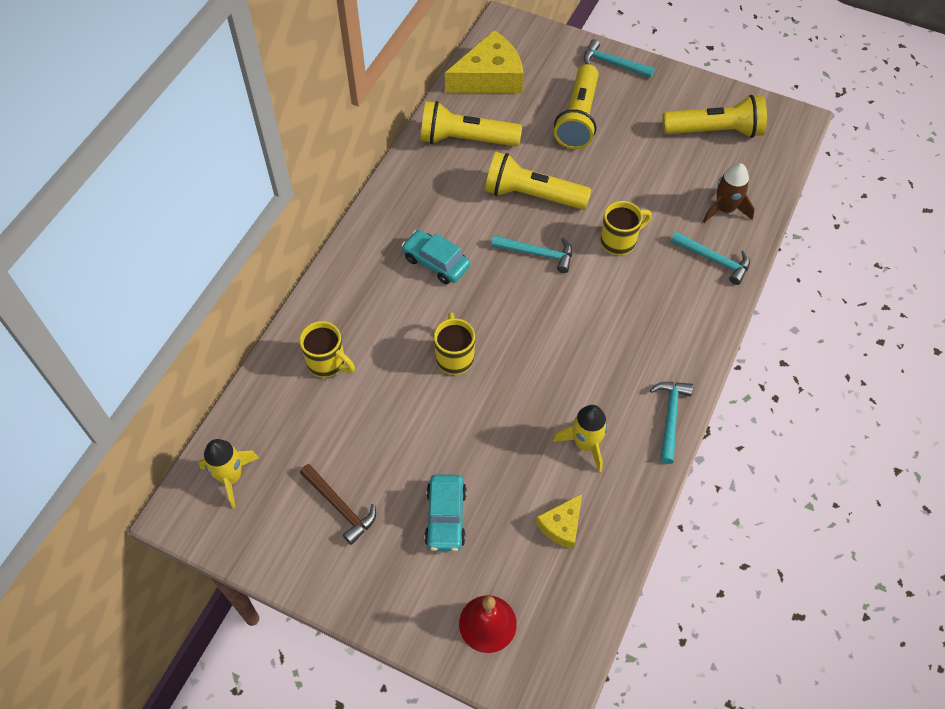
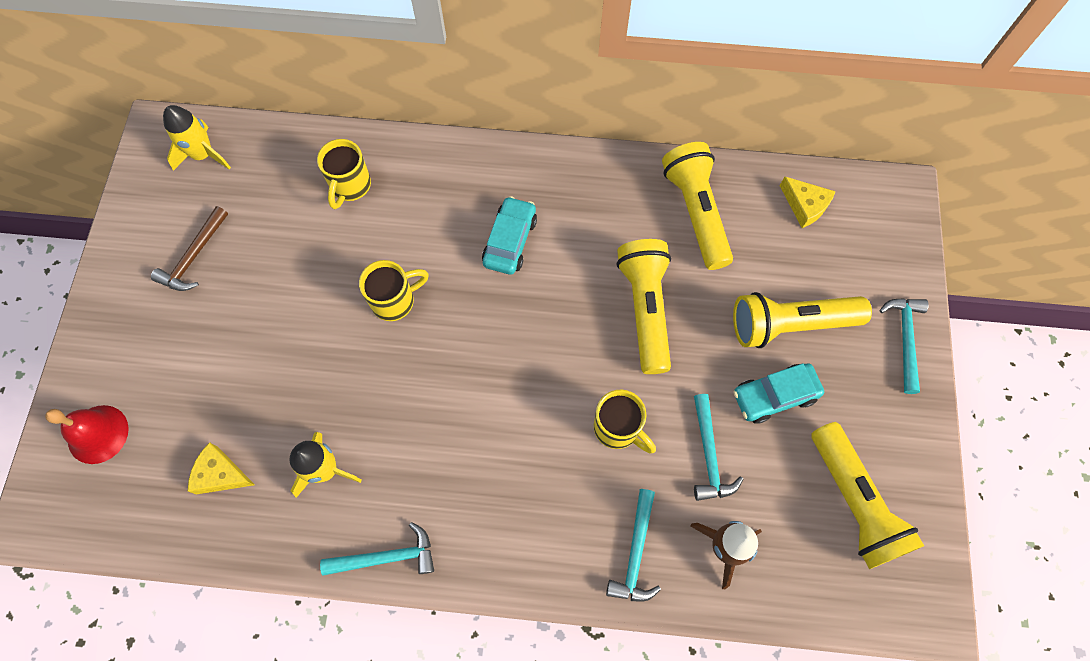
camera: 70 degrees right, 10 degrees up
turquoise car [424,474,467,551] -> turquoise car moved to [733,363,824,424]
yellow cheese [445,30,523,93] -> yellow cheese [780,176,836,228], size x0.52
turquoise hammer [491,235,572,273] -> turquoise hammer moved to [694,394,743,501]

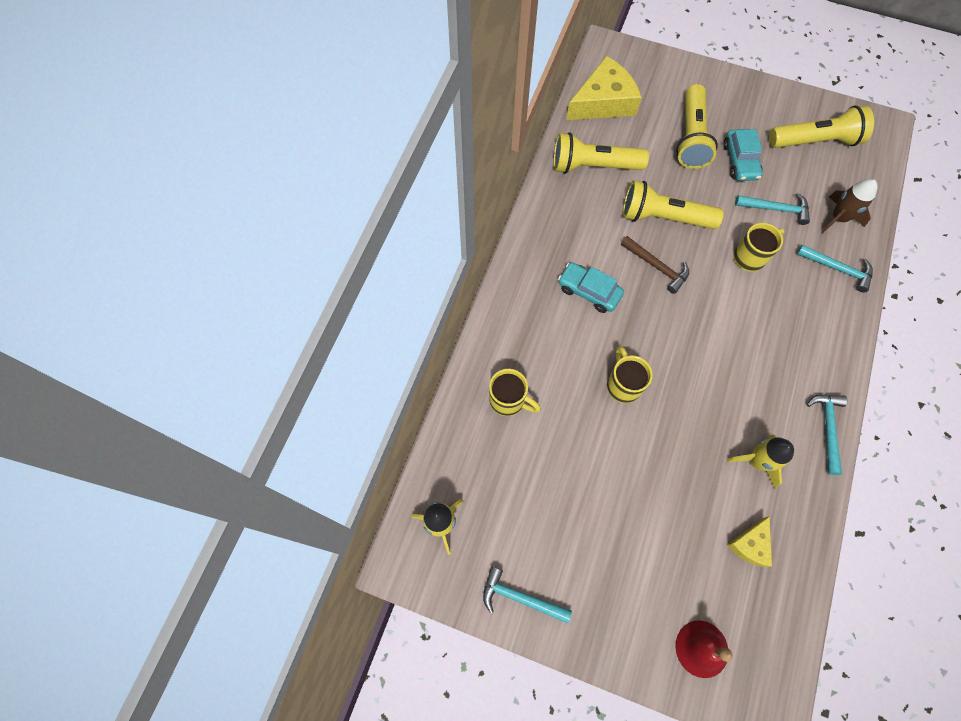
camera: 75 degrees left, 0 degrees up
brown hammer [151,206,228,291] -> brown hammer moved to [621,236,689,294]
yellow cheese [780,176,836,228] -> yellow cheese [566,56,642,120], size x1.90
turquoise hammer [880,298,929,394] -> turquoise hammer moved to [483,566,572,623]

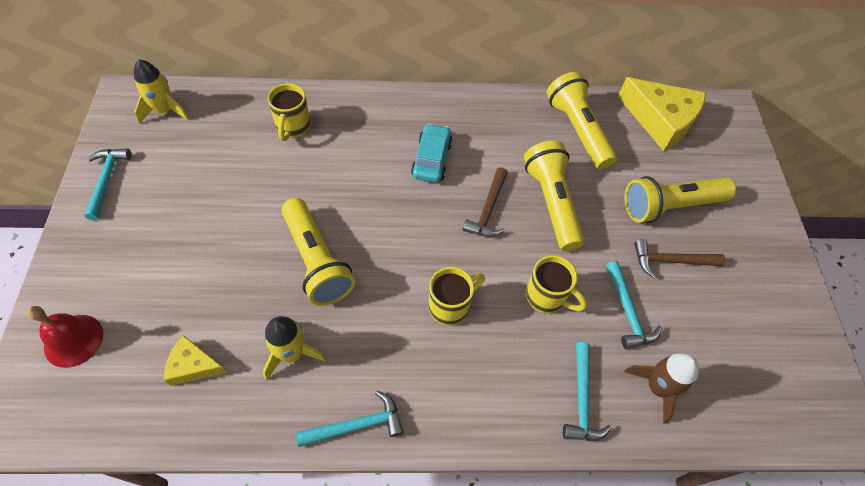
camera: 65 degrees right, 10 degrees down
yellow mug [607,346,653,403] -> yellow mug moved to [429,267,485,325]
turquoise car [723,129,763,181] -> brown hammer [634,239,725,278]
yellow flashlight [769,105,874,148] -> yellow flashlight moved to [281,198,355,306]

